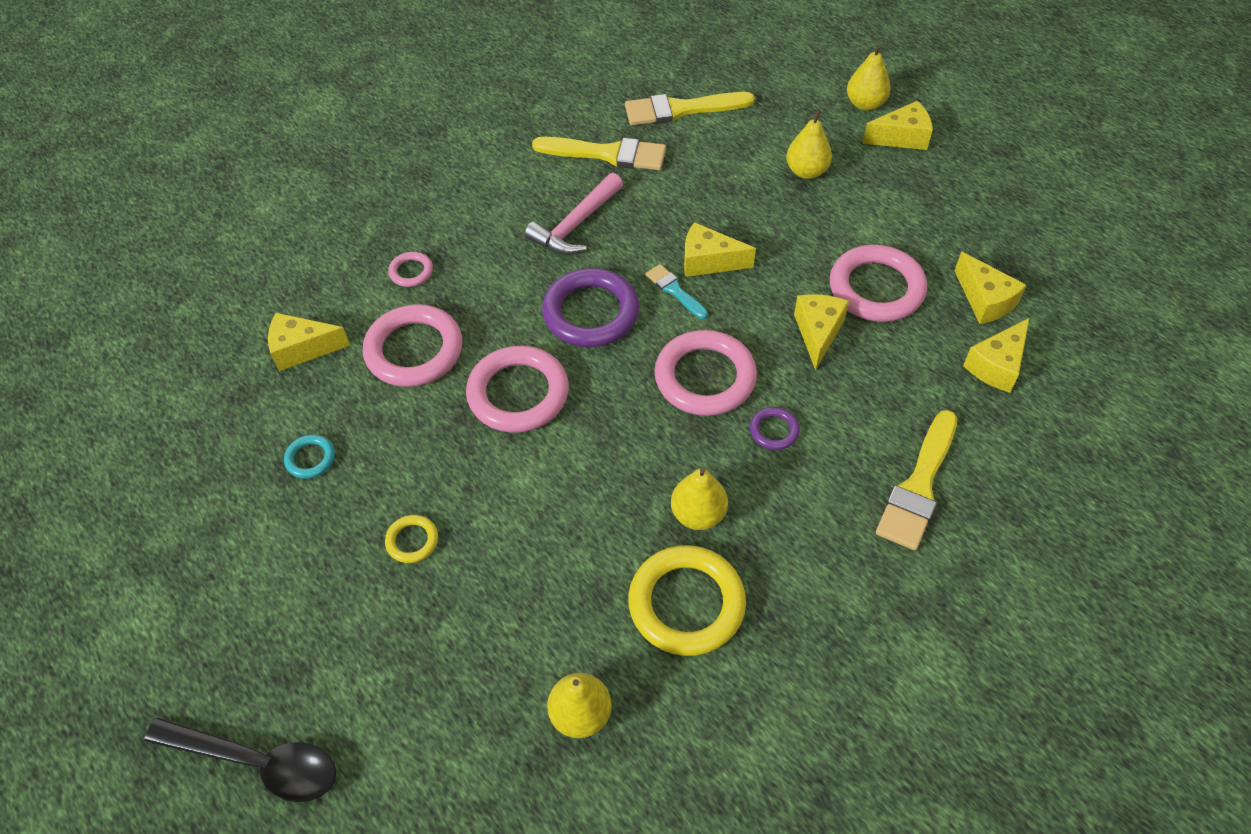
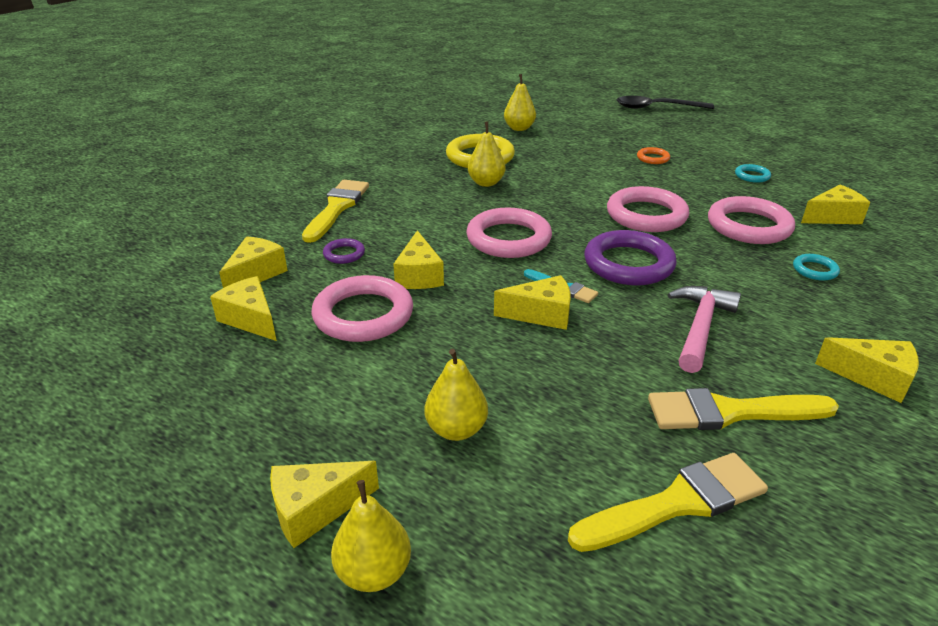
camera: 165 degrees right, 20 degrees down
yellow ring [385,515,438,563] -> orange ring [637,147,670,164]
pink ring [388,252,433,287] -> turquoise ring [793,254,840,281]
purple ring [750,407,800,450] -> purple ring moved to [323,238,365,264]
none -> yellow cheese [815,337,919,403]

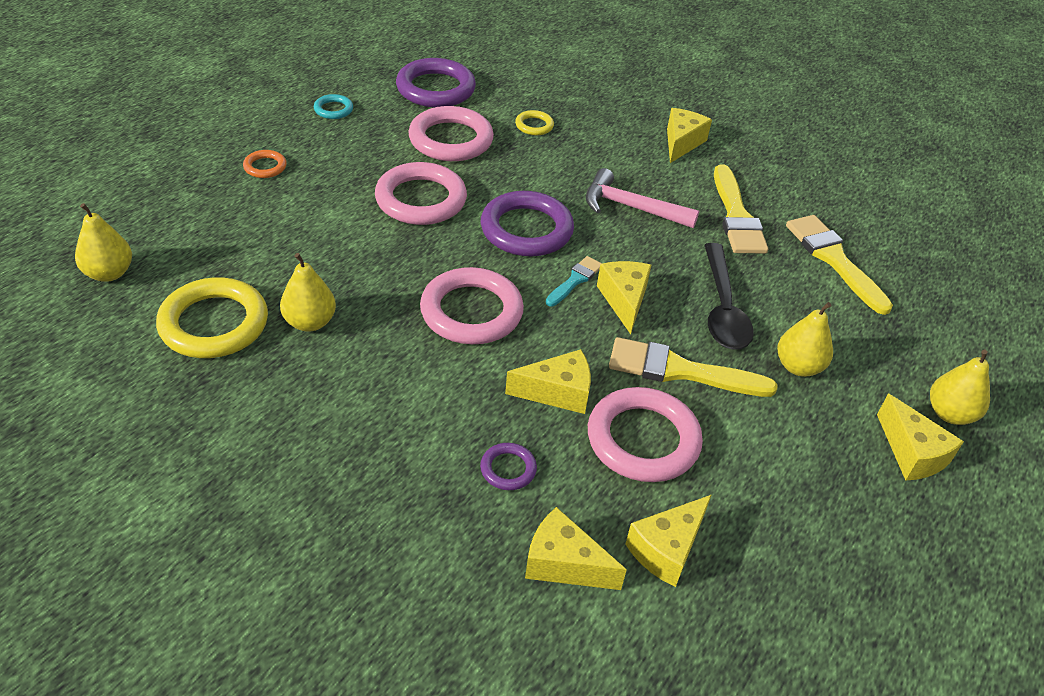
camera: 95 degrees left, 10 degrees up
yellow brush [302,180,369,243] -> yellow brush moved to [609,337,778,397]
black spoon [617,96,714,109] -> black spoon moved to [705,243,754,350]
turquoise ring [793,254,840,281] -> yellow ring [515,110,554,135]
yellow cheese [801,185,870,224] -> purple ring [396,58,476,108]

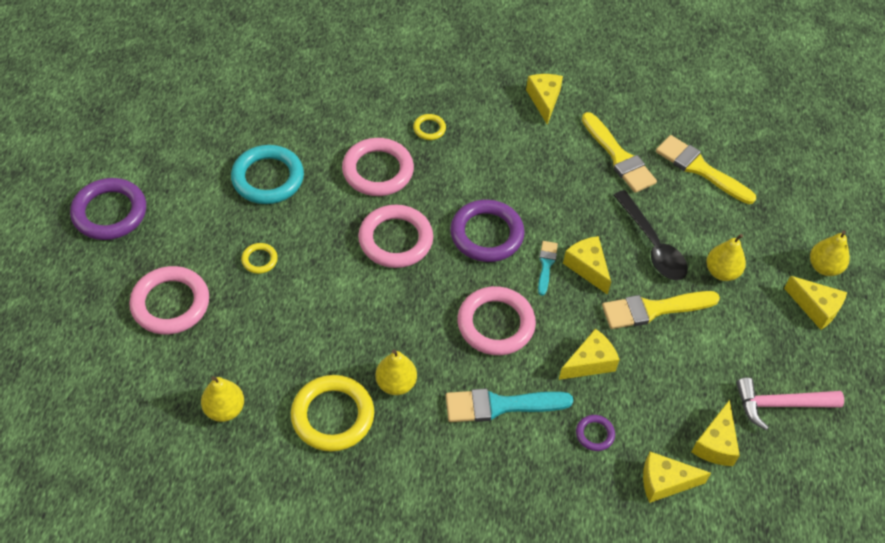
camera: 25 degrees left, 10 degrees up
orange ring [243,150,287,178] -> yellow ring [241,243,278,274]
turquoise ring [314,94,353,119] -> turquoise ring [231,145,304,204], size x2.11
purple ring [396,58,476,108] -> purple ring moved to [70,178,146,240]
pink hammer [586,168,699,228] -> pink hammer moved to [736,377,844,430]
pink ring [588,387,703,482] -> pink ring moved to [129,266,209,335]
none -> turquoise brush [446,388,573,422]

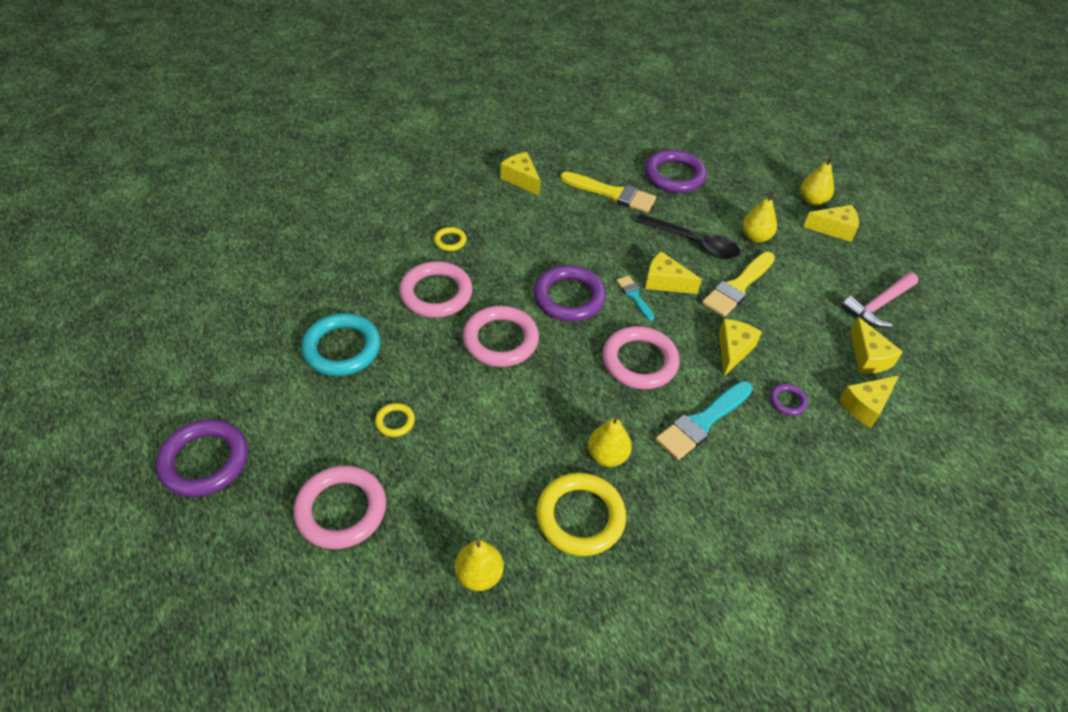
camera: 35 degrees left, 5 degrees down
yellow brush [656,135,756,204] -> purple ring [645,150,707,193]

